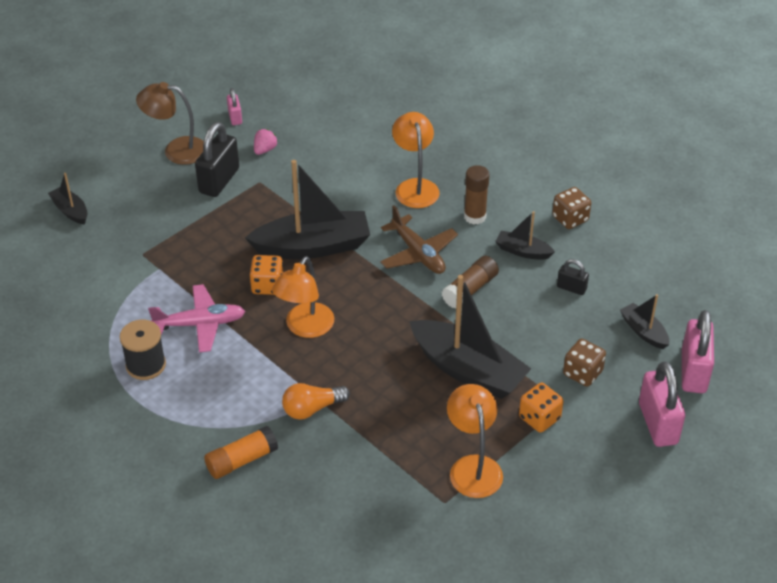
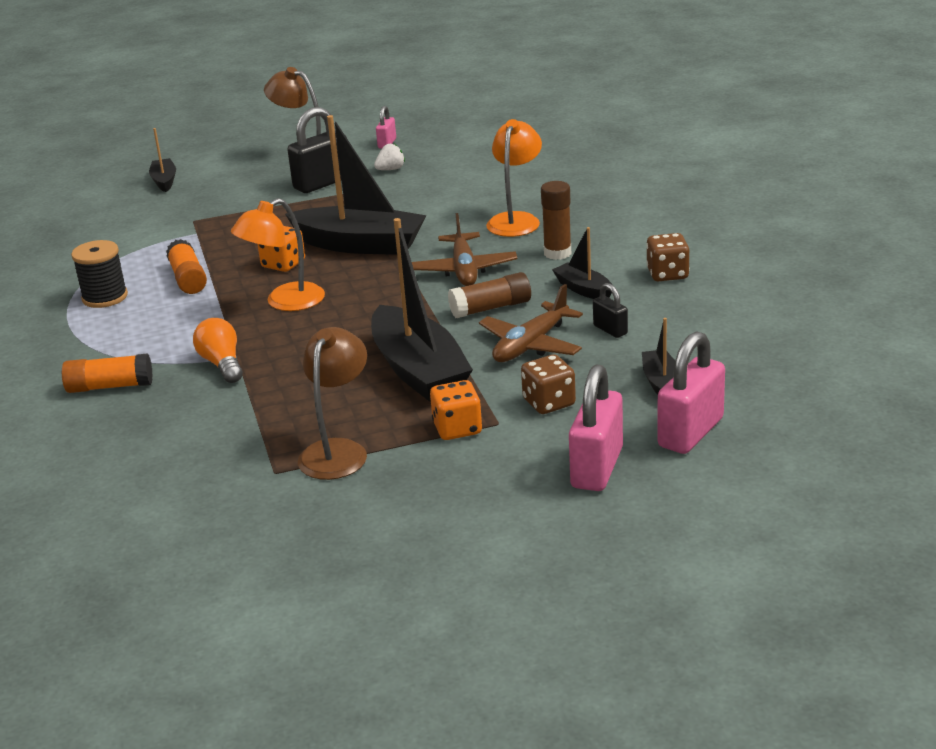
camera: 30 degrees right, 15 degrees down
pink plane [148,284,245,353] -> orange glue stick [166,239,207,294]
pink strawberry [254,129,278,155] -> white strawberry [374,143,405,170]
orange light bulb [282,383,350,420] -> orange light bulb turned 60 degrees clockwise [193,318,243,383]
orange lamp [447,384,503,498] -> brown lamp [298,327,367,480]
none -> brown plane [479,284,583,362]

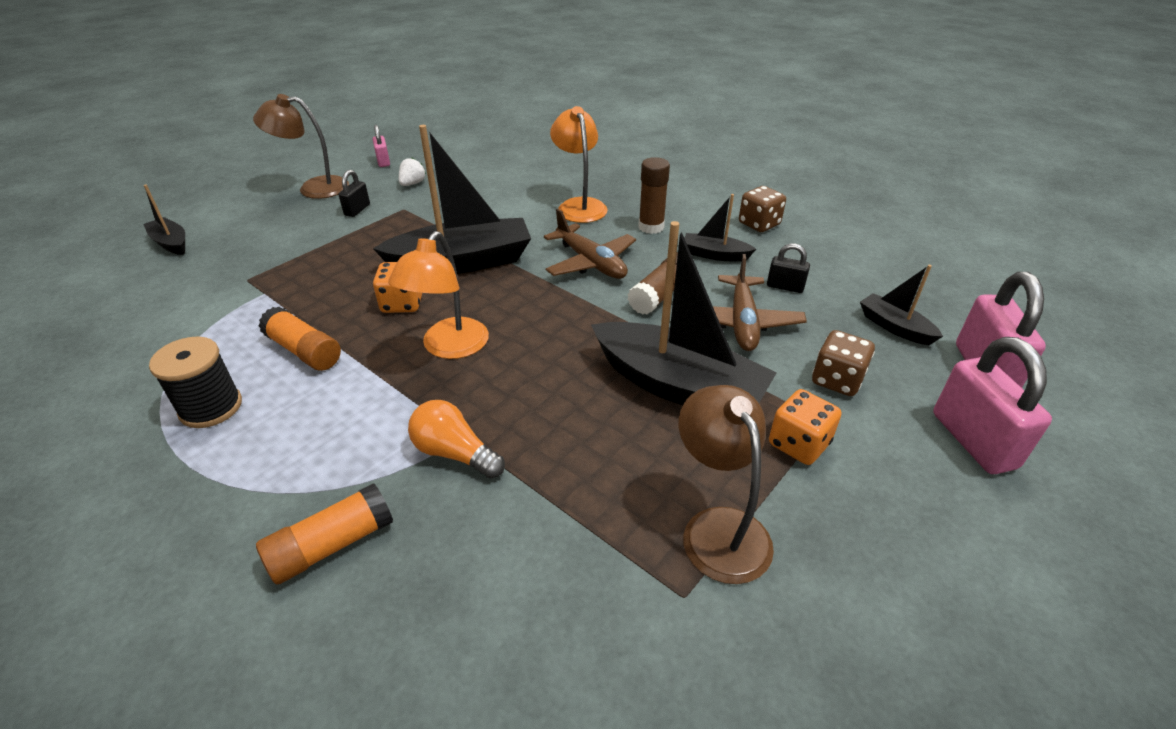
camera: 35 degrees left, 10 degrees up
black padlock [287,107,347,193] -> black padlock [338,170,370,217], size x0.52

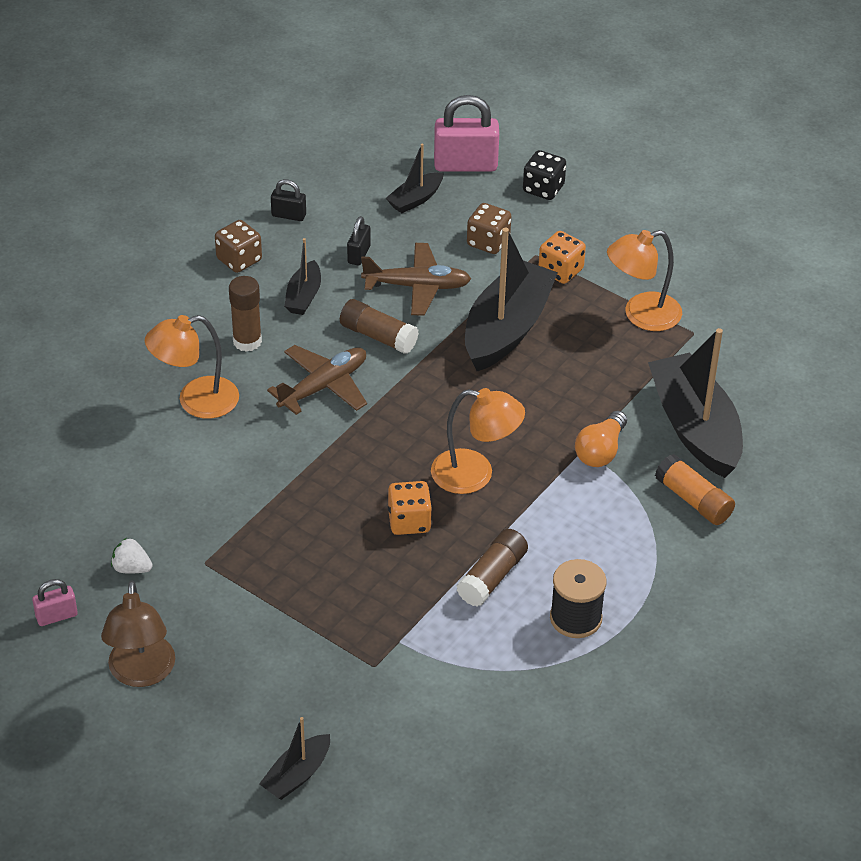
camera: 95 degrees left, 5 degrees up
orange glue stick [259,307,341,371] -> brown glue stick [457,529,528,607]
black padlock [338,170,370,217] -> black padlock moved to [271,179,306,221]
black boat [373,125,531,274] -> black boat moved to [648,328,743,478]
brown lamp [679,385,774,584] -> orange lamp [607,230,682,331]
pink padlock [933,337,1052,474] -> black dice [523,150,566,200]

